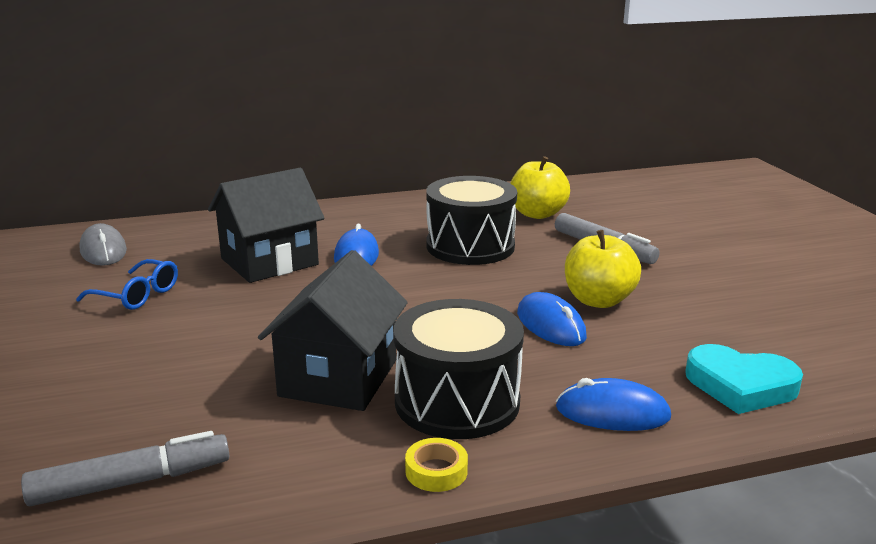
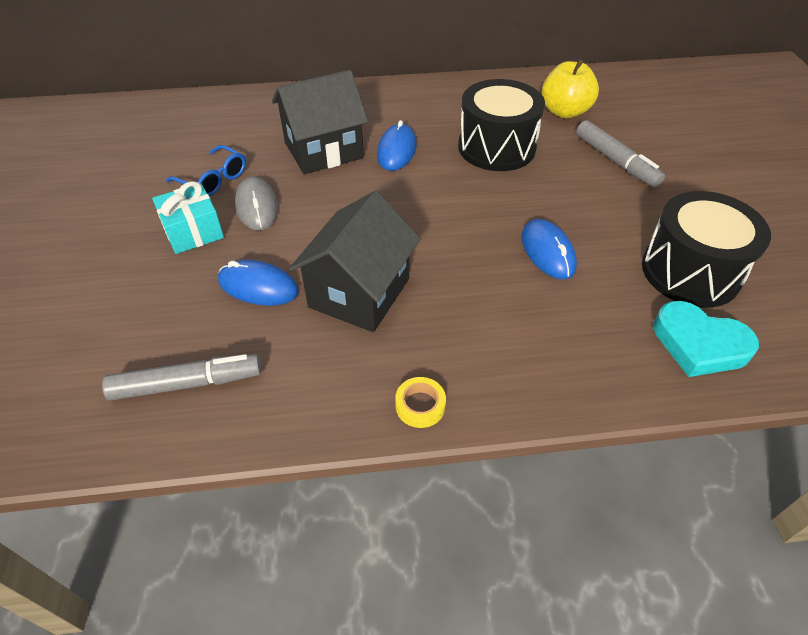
camera: 10 degrees right, 25 degrees up
grey mouse [79,223,127,266] -> grey mouse moved to [235,177,278,231]
black drum [393,299,524,439] -> black drum moved to [642,191,771,308]
blue mouse [556,378,671,431] -> blue mouse moved to [218,260,299,306]
yellow apple [565,230,641,308] -> none
none -> turquoise gift [152,181,224,254]

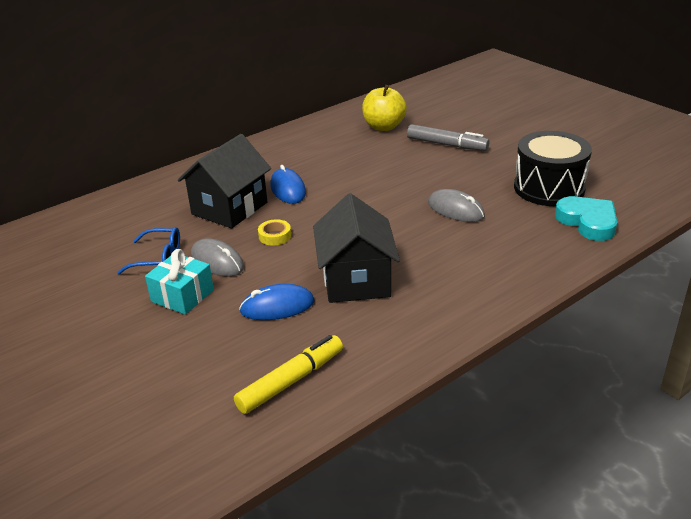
camera: 30 degrees left, 15 degrees down
grey marker [102,354,261,401] -> yellow marker [234,335,343,414]
yellow tape [395,377,446,428] -> yellow tape moved to [258,219,291,246]
black drum [458,79,545,171] -> none
blue mouse [521,219,577,279] -> grey mouse [428,189,485,222]
turquoise heart [653,301,759,377] -> turquoise heart turned 120 degrees counterclockwise [555,196,618,241]

